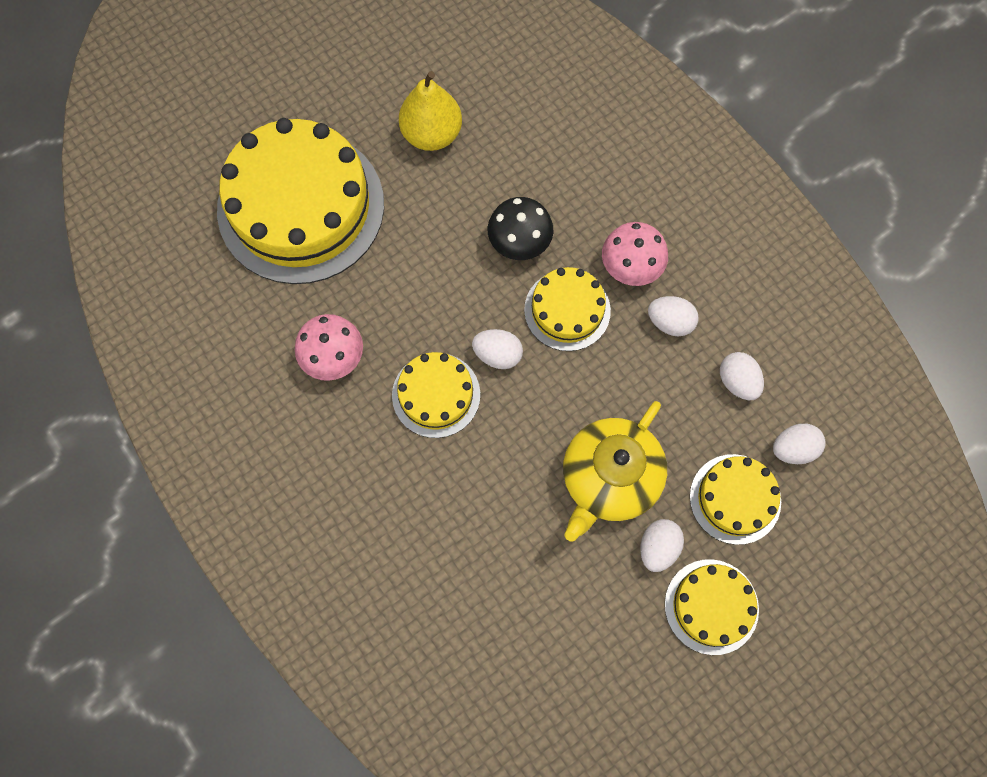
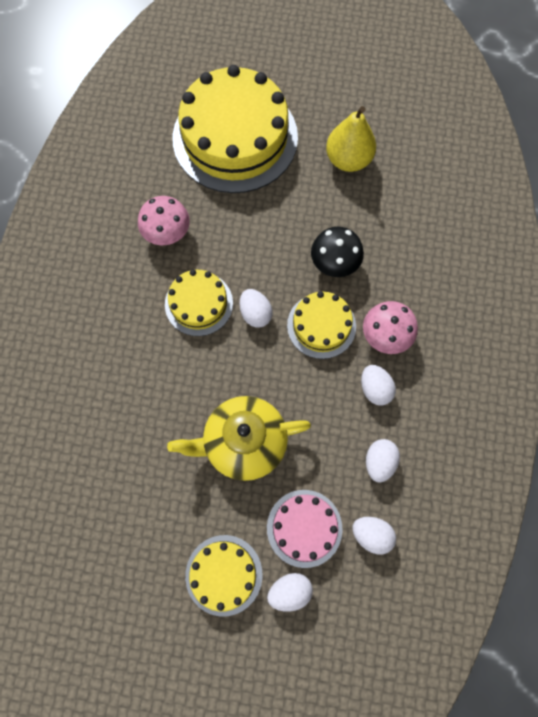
camera: 45 degrees right, 0 degrees up
white egg [640,519,684,572] -> white egg moved to [267,573,313,612]
yellow cake [690,454,781,545] -> pink cake [267,490,343,568]

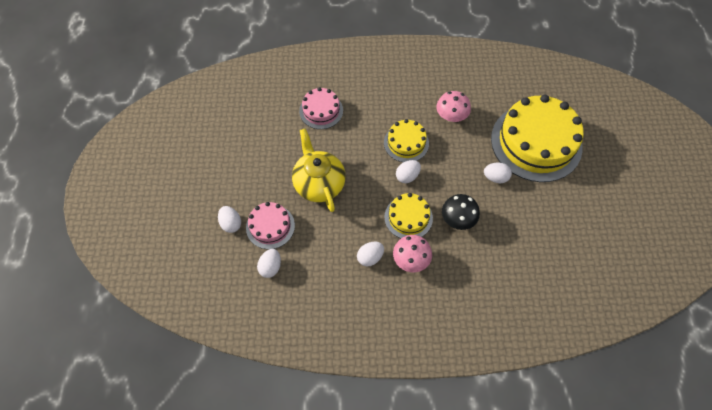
camera: 80 degrees right, 10 degrees down
yellow cake [185,535,262,617] -> none
yellow pear [326,106,376,172] -> none
white egg [366,439,400,483] -> white egg moved to [484,163,512,183]
none -> pink cake [299,87,343,129]

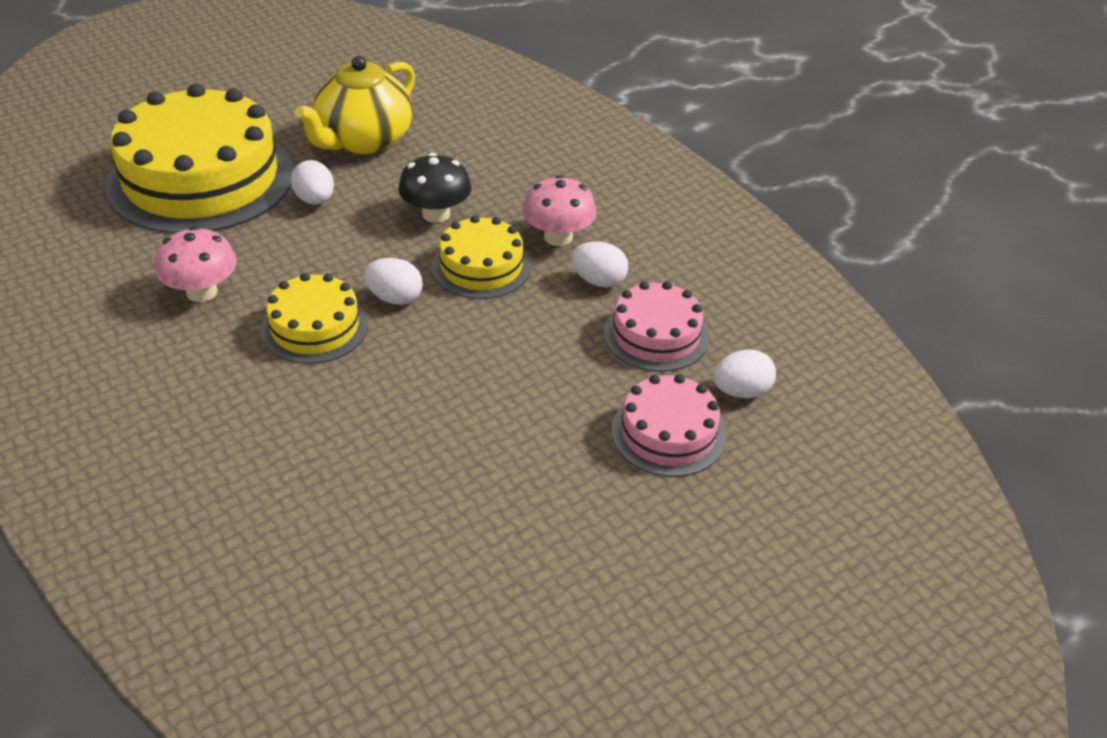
camera: 125 degrees left, 20 degrees down
white egg [218,206,241,233] -> none
yellow teapot [292,128,346,212] -> yellow teapot moved to [294,56,415,154]
pink cake [299,87,343,129] -> pink cake moved to [604,281,709,372]

